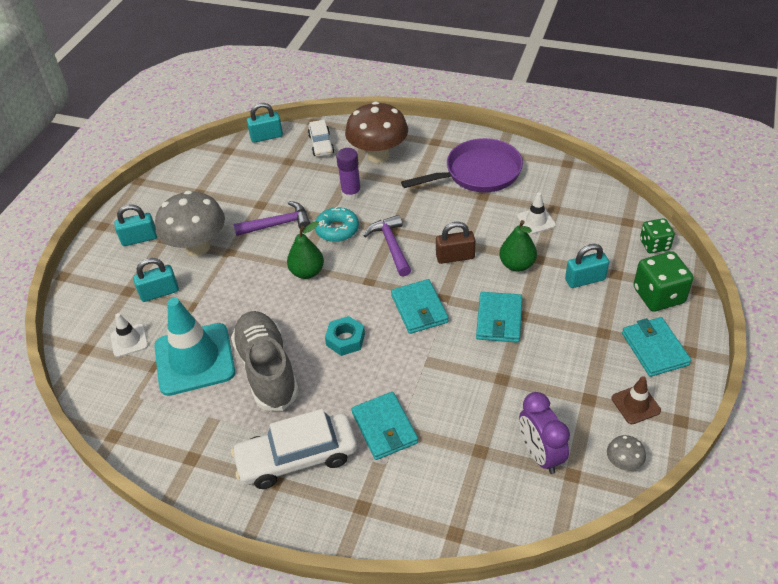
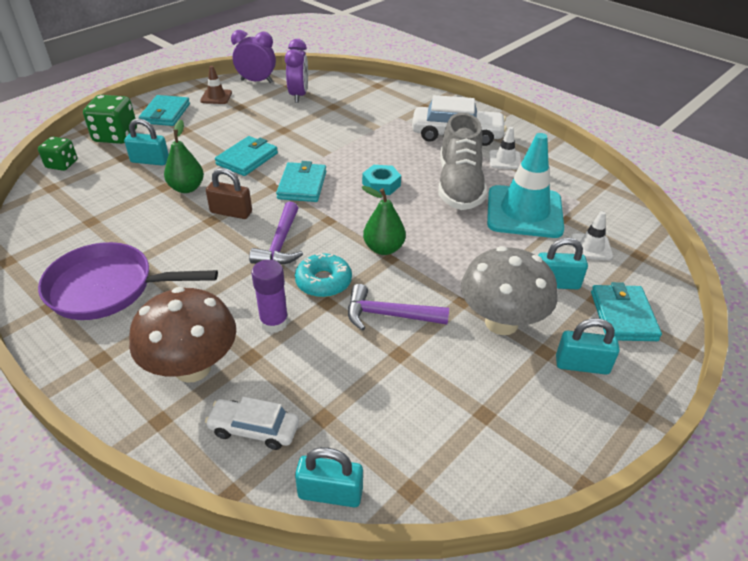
camera: 160 degrees left, 5 degrees down
white car [308,120,334,157] -> white car turned 90 degrees counterclockwise [205,397,299,450]
turquoise wallet [352,392,418,460] -> turquoise wallet moved to [591,282,662,341]
white traffic cone [517,192,556,234] -> white traffic cone moved to [489,127,521,170]
grey mushroom [607,435,646,471] -> purple clock [231,30,276,83]

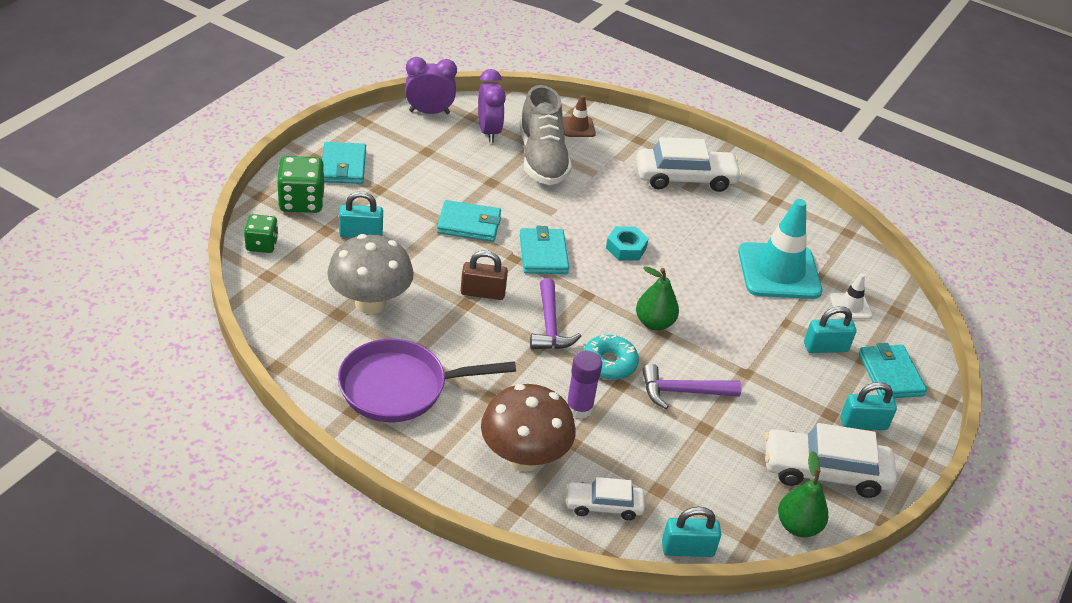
camera: 15 degrees left, 0 degrees up
green pear [164,120,204,193] -> green pear moved to [778,451,829,537]
brown traffic cone [200,66,232,104] -> brown traffic cone moved to [562,95,596,137]
turquoise wallet [215,136,278,176] -> turquoise wallet turned 75 degrees clockwise [437,200,501,242]
grey shoe [438,113,487,210] -> grey shoe moved to [519,85,572,185]
grey mushroom [461,246,558,335] -> grey mushroom moved to [327,234,414,314]
white traffic cone [489,127,521,170] -> none
none -> white car [765,423,897,498]

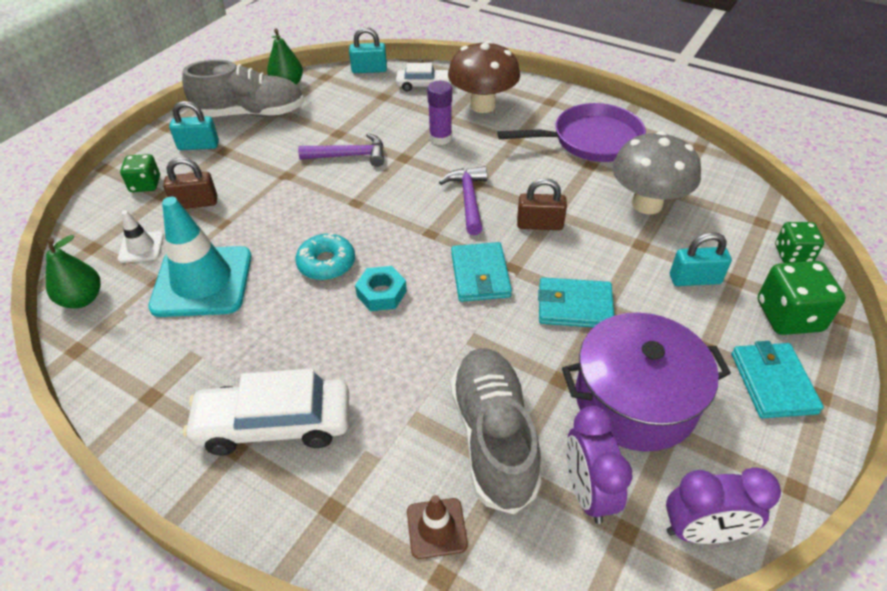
camera: 175 degrees left, 5 degrees up
turquoise donut [583,335,639,380] -> turquoise donut moved to [296,233,355,280]
green pear [636,266,679,330] -> green pear moved to [46,235,101,308]
white car [765,423,897,498] -> grey shoe [182,60,304,117]
turquoise padlock [804,306,857,353] -> brown padlock [163,157,217,209]
turquoise wallet [859,343,927,398] -> green dice [120,154,160,192]
none -> purple pot [562,313,731,452]

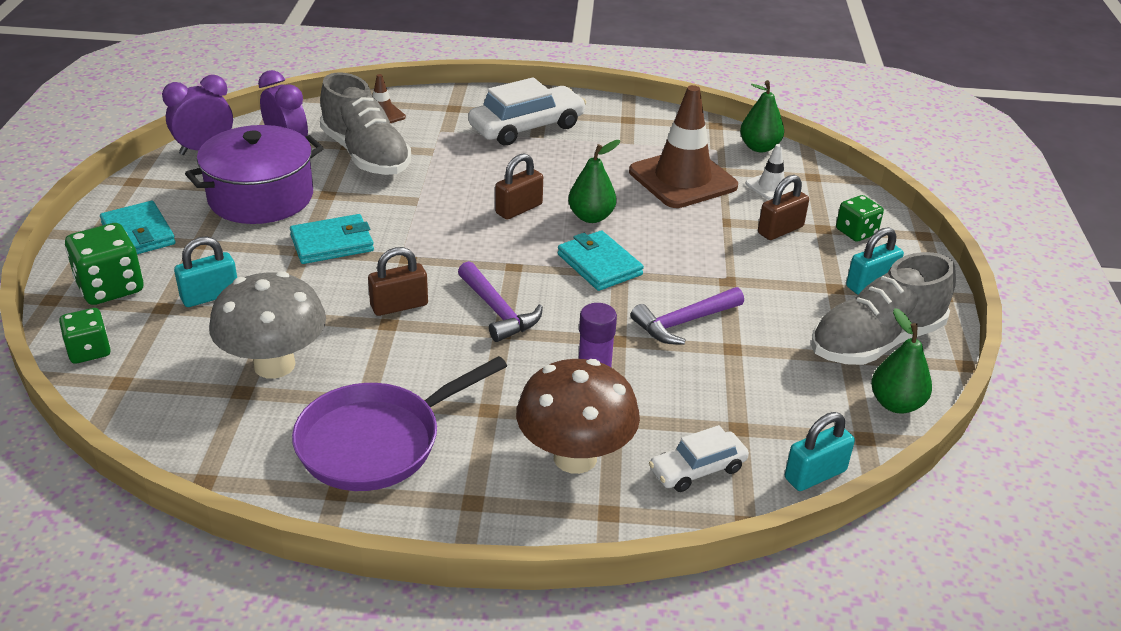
camera: 150 degrees right, 10 degrees down
turquoise traffic cone [148,197,252,317] -> brown traffic cone [629,85,738,208]
turquoise donut [296,233,355,280] -> green pear [568,140,620,223]
turquoise nut [355,266,407,311] -> brown padlock [495,153,543,220]
turquoise wallet [451,242,512,302] -> turquoise wallet moved to [558,230,644,291]

